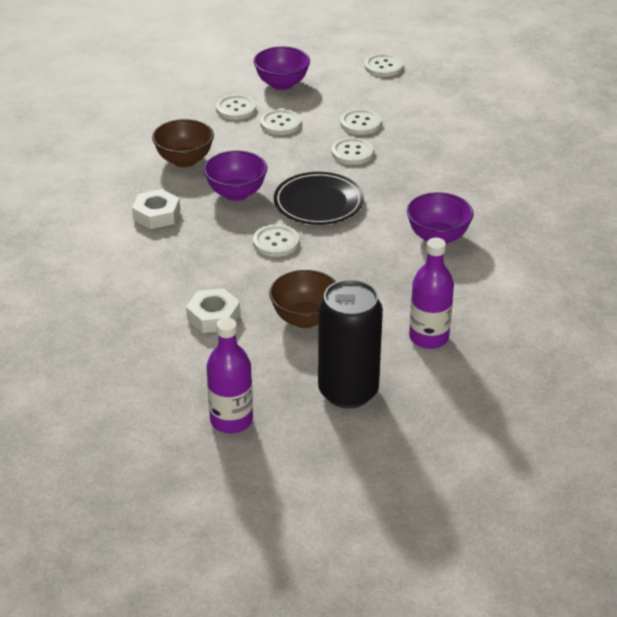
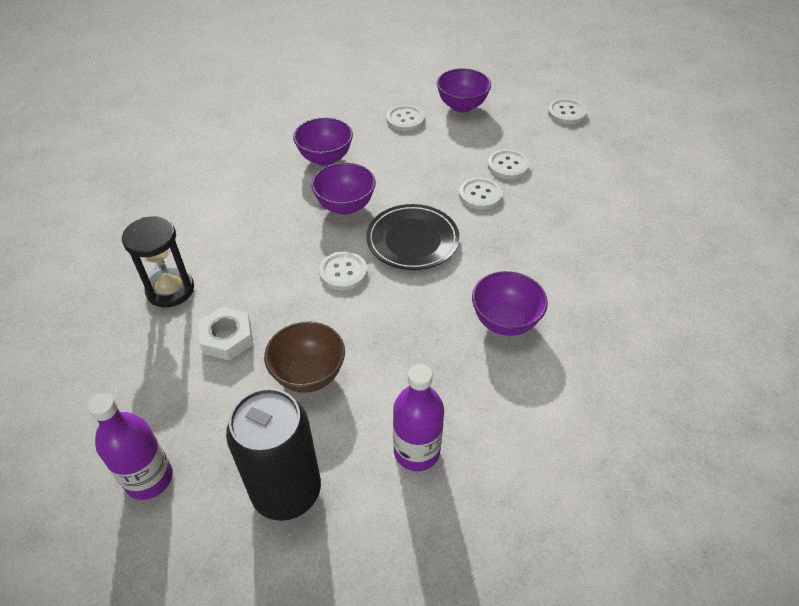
camera: 25 degrees right, 10 degrees up
white nut [132,189,180,229] -> none
brown bowl [152,119,214,168] -> purple bowl [293,117,353,166]
white button [260,109,301,135] -> none
none -> black hourglass [122,216,194,307]

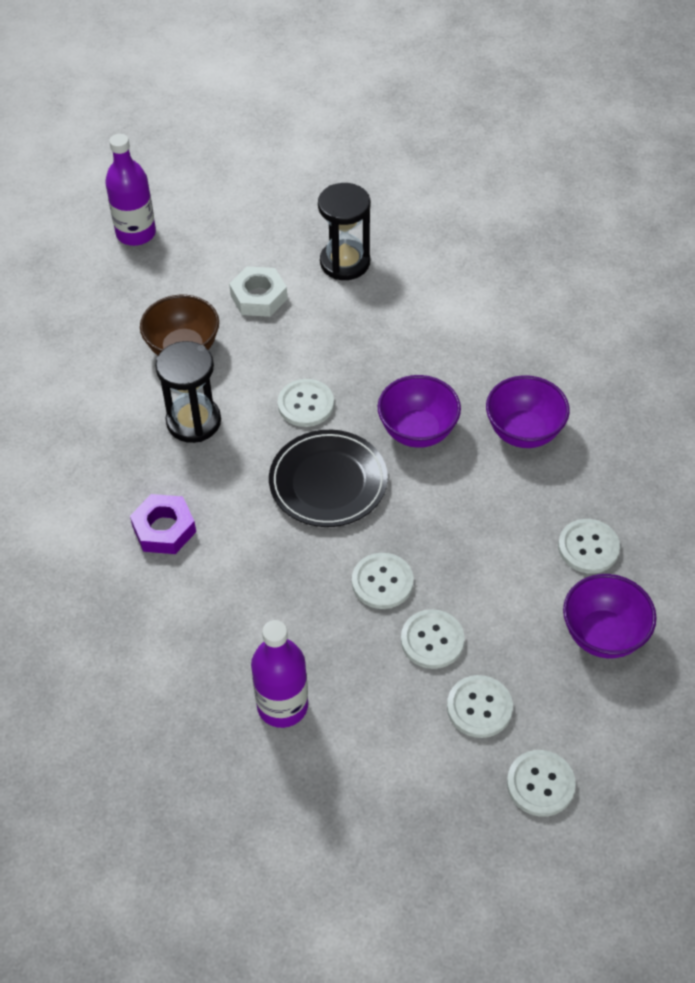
camera: 110 degrees right, 5 degrees up
black can [226,388,321,521] -> none
purple bottle [393,364,444,471] -> purple bottle moved to [251,620,308,728]
purple bowl [472,271,548,336] -> purple nut [130,494,196,554]
none -> black hourglass [155,341,221,443]
none -> white button [447,675,513,738]

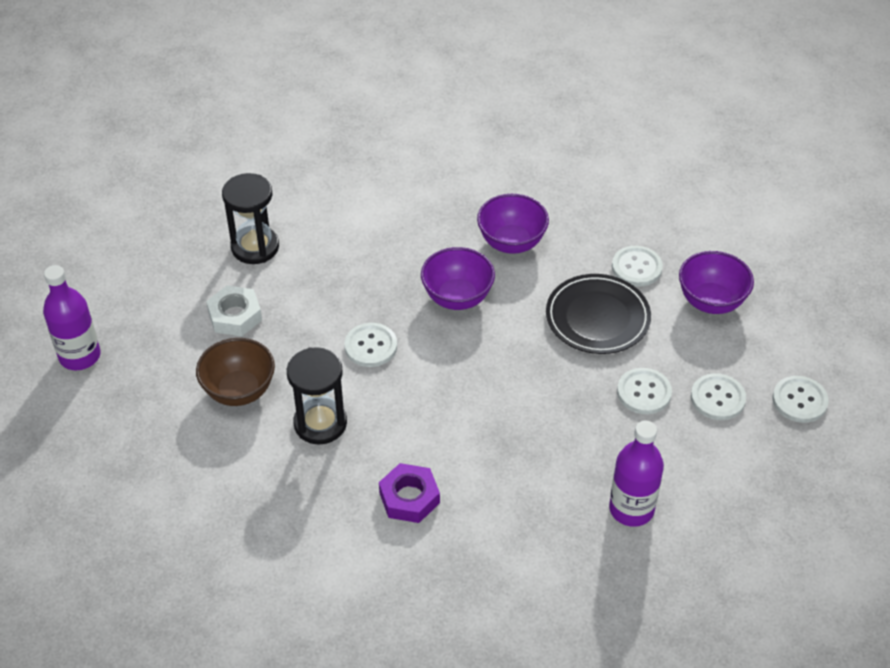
camera: 55 degrees left, 5 degrees down
black plate [269,430,388,527] -> black plate moved to [546,274,651,354]
white button [352,553,414,609] -> none

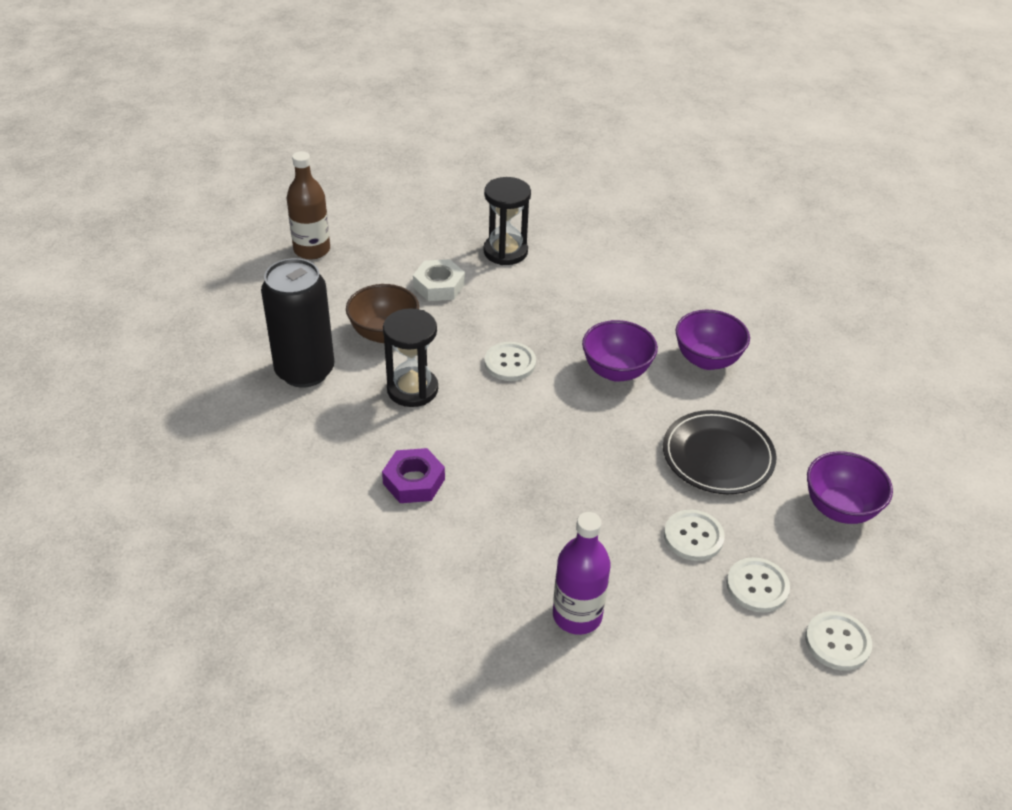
camera: 40 degrees right, 5 degrees down
purple bottle [43,265,101,370] -> brown bottle [287,151,330,260]
white button [612,246,663,286] -> none
none -> black can [261,258,334,387]

